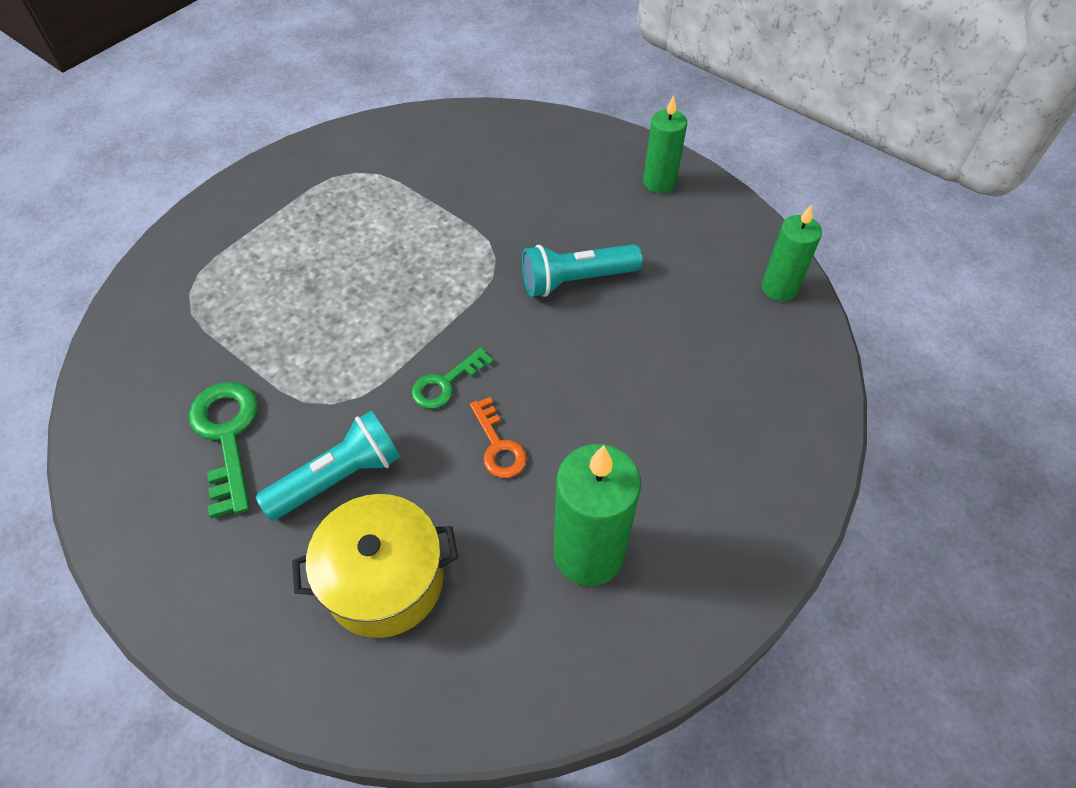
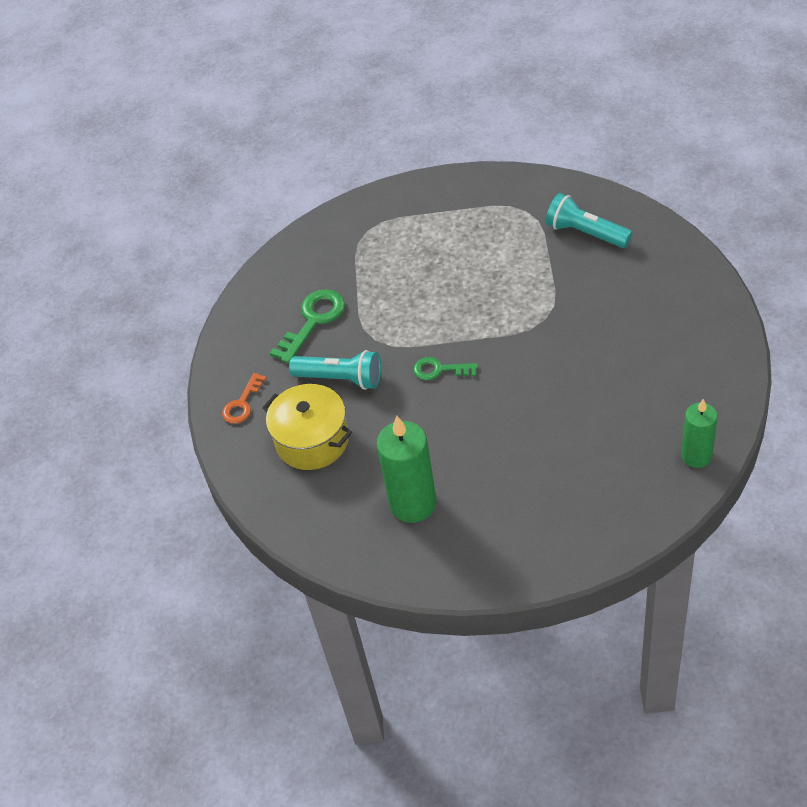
camera: 55 degrees right, 5 degrees down
orange key [470,397,527,478] -> orange key moved to [222,373,267,424]
turquoise flashlight [522,244,643,297] -> turquoise flashlight moved to [546,193,632,248]
green candle [643,95,687,193] -> none

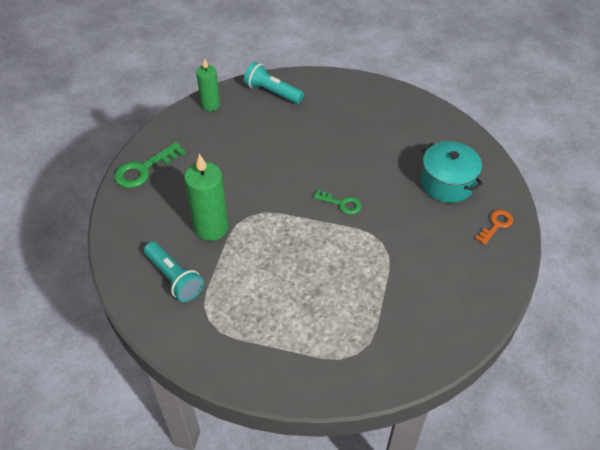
camera: 170 degrees left, 0 degrees up
yellow pot [262,384,352,470] -> turquoise pot [421,141,483,203]
green key [270,289,345,364] -> green key moved to [114,142,186,188]
turquoise flashlight [289,350,381,390] -> turquoise flashlight moved to [244,62,304,104]
green candle [376,416,437,523] -> green candle moved to [184,154,229,241]

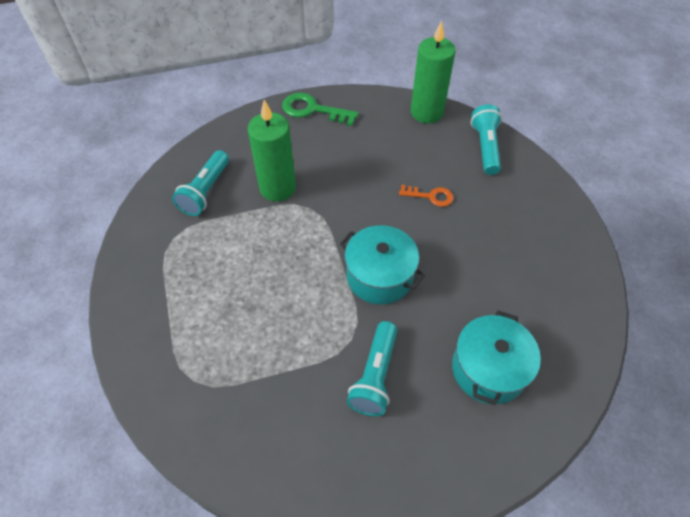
camera: 60 degrees right, 5 degrees up
green candle [196,58,220,111] -> green candle [411,21,456,123], size x1.57
green key [313,189,361,214] -> turquoise pot [340,225,425,304]
orange key [475,210,513,245] -> orange key moved to [399,185,454,207]
none -> turquoise flashlight [347,321,397,416]

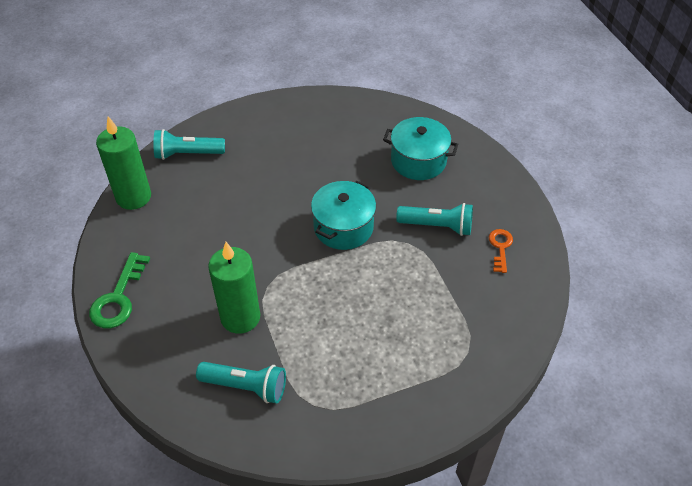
camera: 95 degrees left, 5 degrees down
orange key [399,185,454,207] -> orange key moved to [489,229,513,273]

